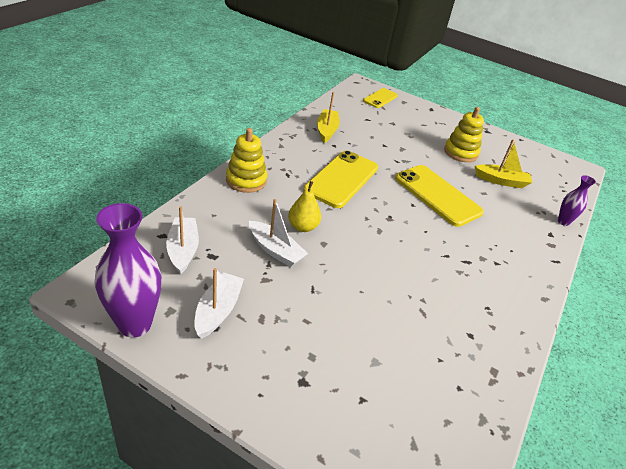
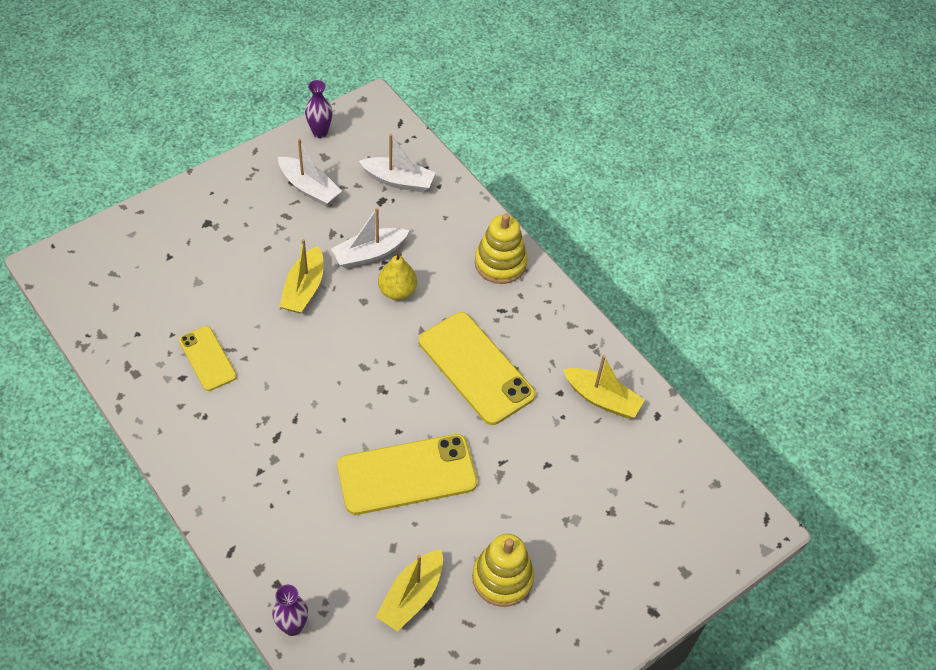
camera: 115 degrees right, 15 degrees up
purple vase [95,203,161,338] -> purple vase [305,80,332,138], size x0.53
yellow phone [363,88,398,108] -> yellow phone moved to [179,326,237,391]
none -> yellow boat [280,239,323,314]

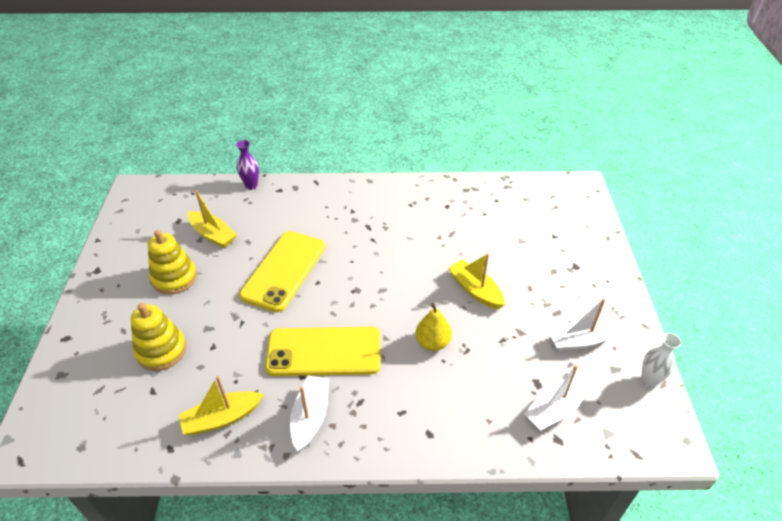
camera: 130 degrees right, 10 degrees down
yellow phone [179,326,237,391] -> none
purple vase [305,80,332,138] -> white vase [641,333,681,388]
white boat [331,207,410,268] -> white boat moved to [290,376,329,452]
yellow boat [376,549,443,631] -> yellow boat turned 150 degrees clockwise [188,190,237,248]
yellow stacking toy [475,213,527,284] -> yellow stacking toy moved to [131,303,187,371]

